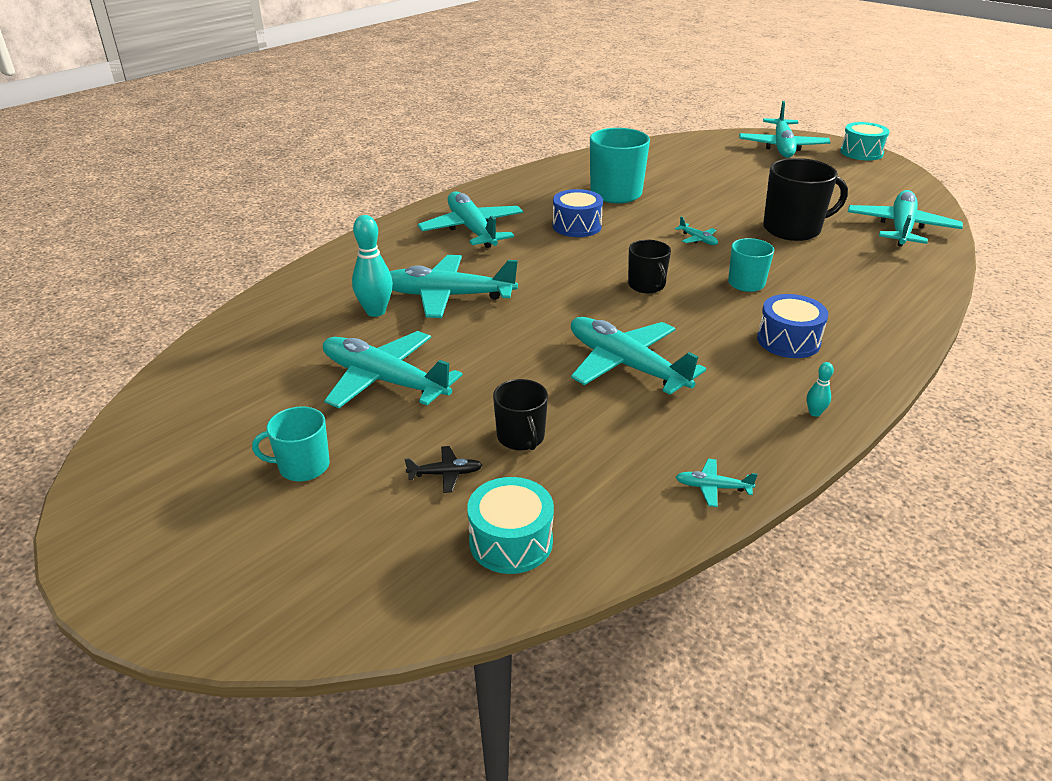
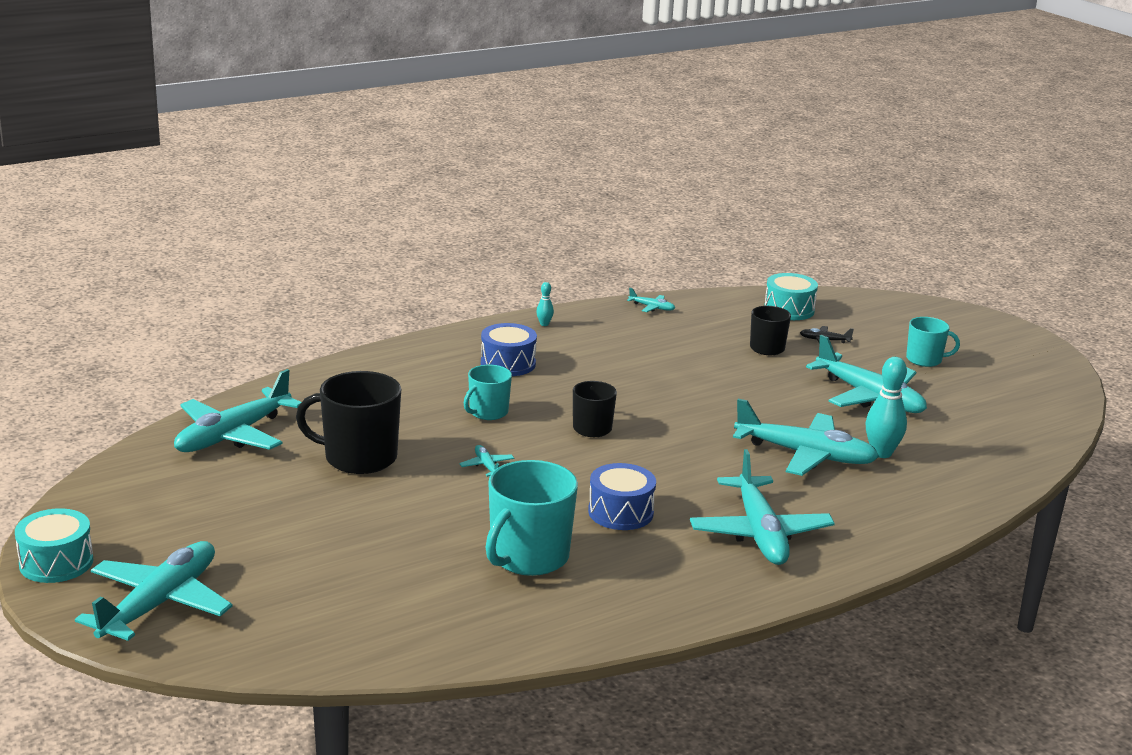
camera: 165 degrees left, 10 degrees down
turquoise plane [571,317,706,395] -> none

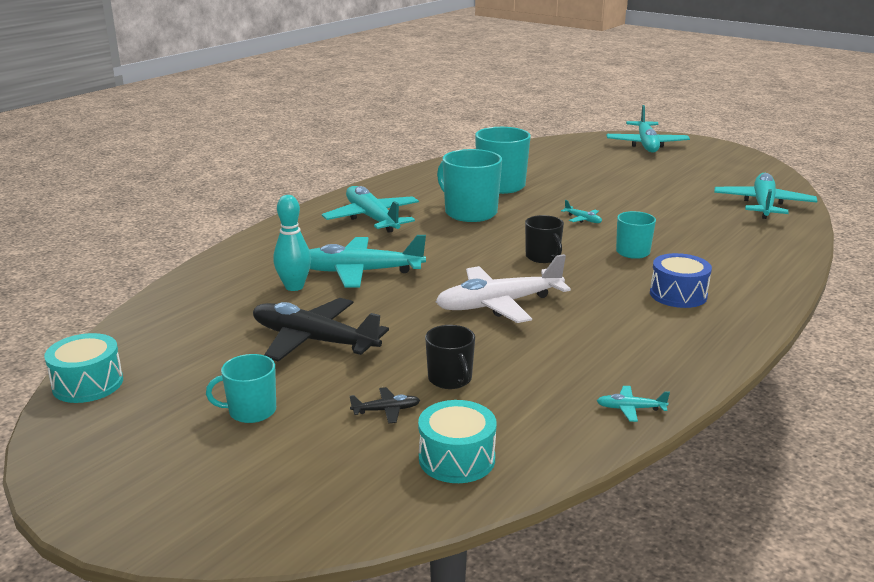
camera: 160 degrees right, 0 degrees up
turquoise drum [15,508,93,583] -> turquoise drum moved to [44,333,123,403]
black mug [296,371,401,474] -> none
turquoise bowling pin [536,282,554,326] -> none
blue drum [588,463,656,530] -> turquoise mug [437,149,502,222]
turquoise plane [806,335,927,413] -> black plane [253,298,389,362]
none -> white plane [436,254,571,323]

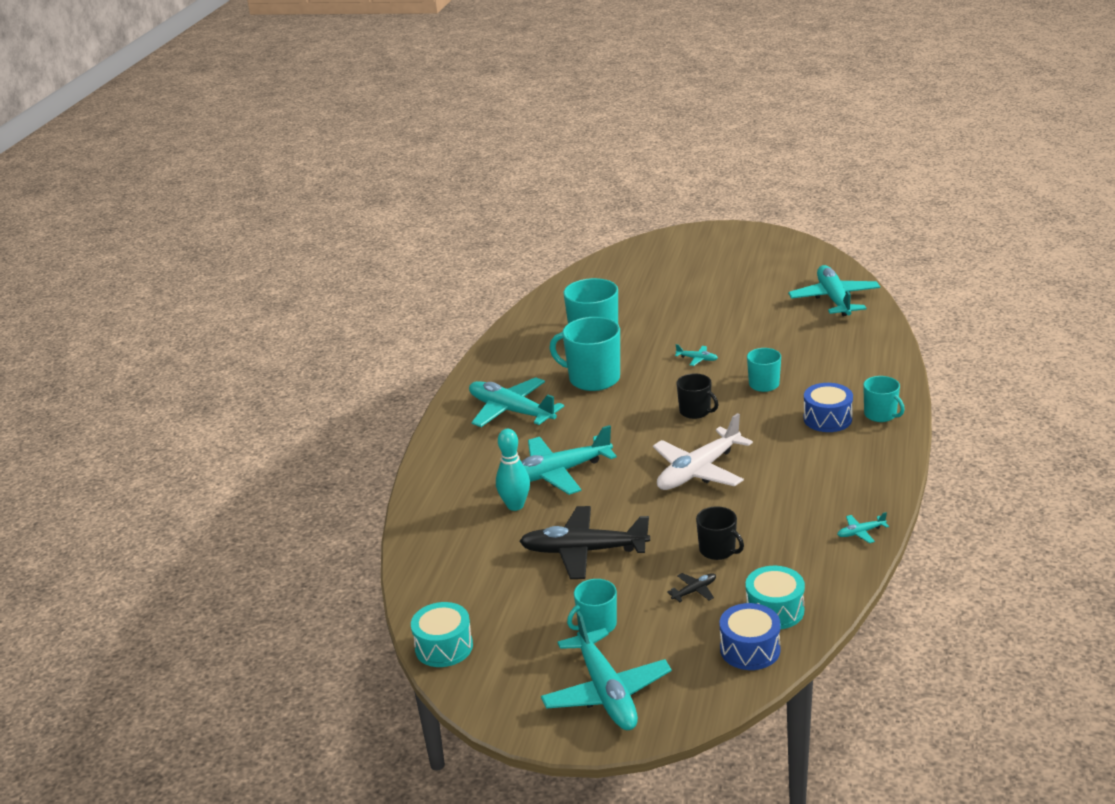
camera: 20 degrees left, 5 degrees up
turquoise plane [606,105,690,153] -> turquoise plane moved to [541,611,672,730]
none -> blue drum [719,603,781,670]
none -> turquoise mug [863,376,905,422]

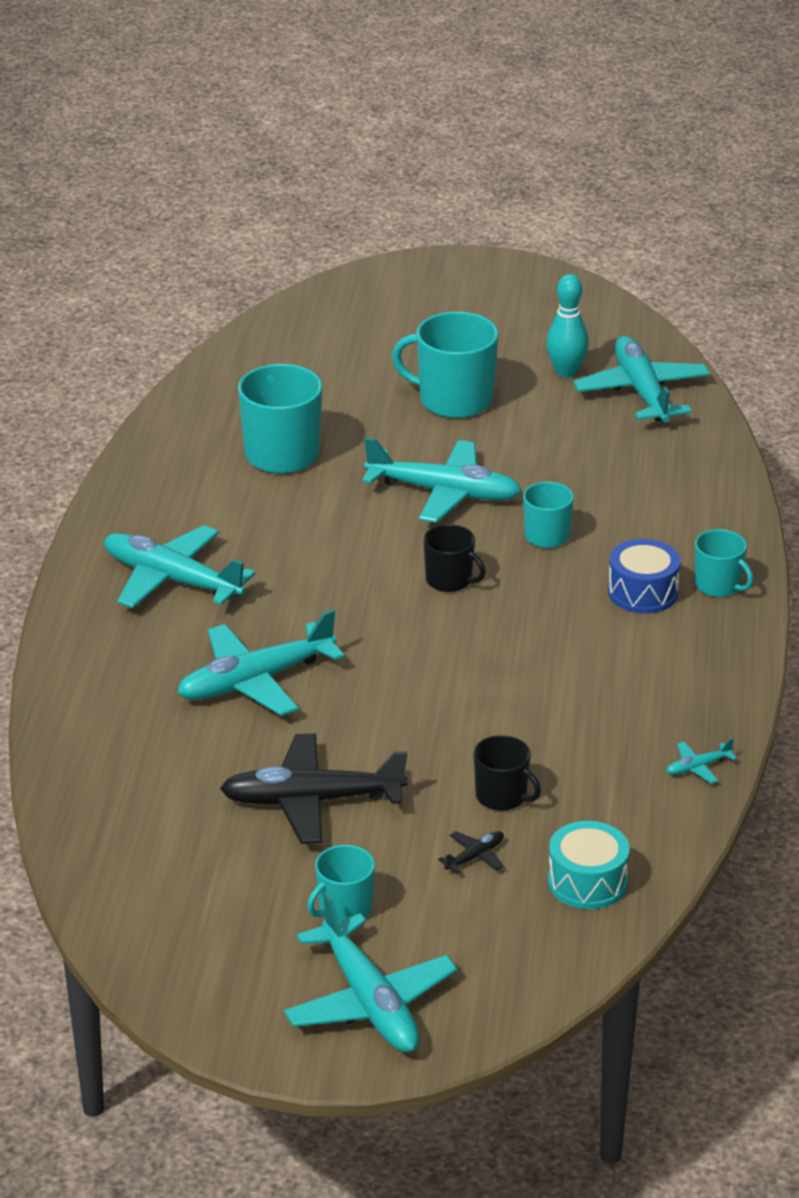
camera: 10 degrees left, 5 degrees up
turquoise drum [411,602,473,667] -> none
turquoise bowling pin [496,429,530,511] -> turquoise bowling pin moved to [546,274,589,378]
turquoise mug [549,317,620,391] -> turquoise mug moved to [392,312,499,418]
white plane [653,413,753,490] -> none
turquoise plane [675,344,718,366] -> turquoise plane [362,437,522,523], size x2.43
blue drum [719,603,781,670] -> none

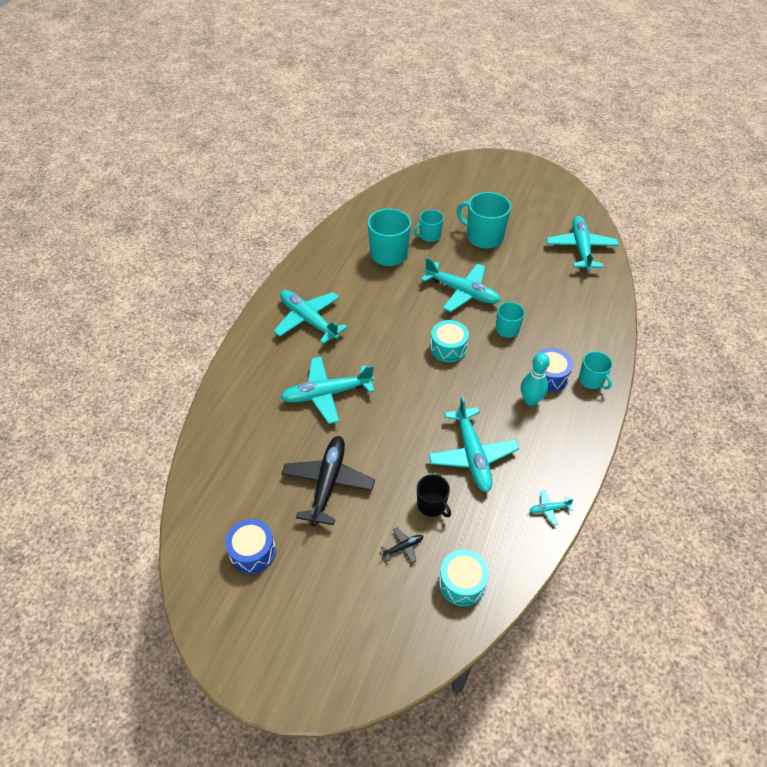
camera: 15 degrees right, 15 degrees up
black plane [220,733,408,844] -> black plane turned 90 degrees clockwise [282,436,375,527]
turquoise plane [284,892,457,1053] -> turquoise plane moved to [428,396,519,492]
turquoise mug [307,845,375,920] -> turquoise mug moved to [414,210,444,242]
black mug [423,524,485,592] -> turquoise drum [430,320,469,362]
turquoise bowling pin [546,274,589,378] -> turquoise bowling pin moved to [521,353,550,406]
none -> blue drum [225,519,276,574]

